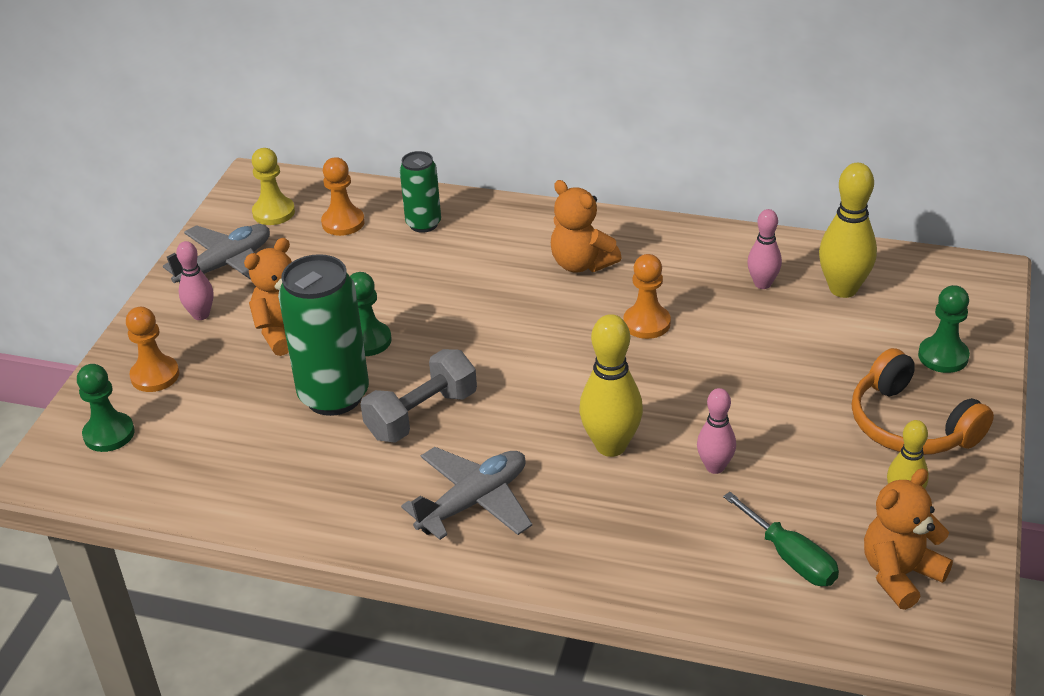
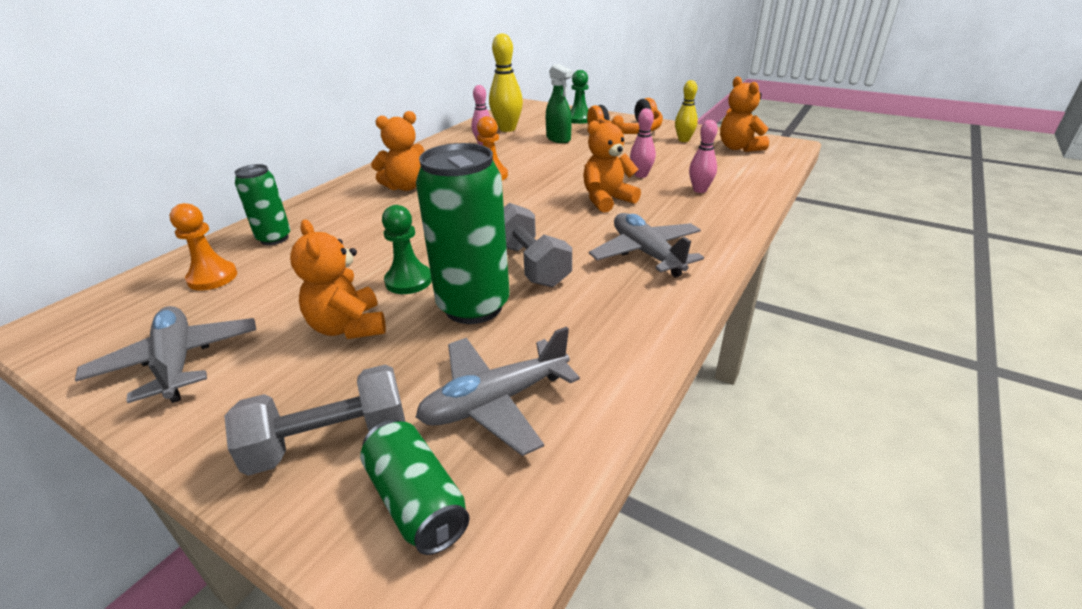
camera: 75 degrees left, 5 degrees down
green pawn [77,364,135,452] -> green can [360,420,470,555]
orange pawn [126,307,179,392] -> grey dumbbell [224,364,406,476]
pink bowling pin [176,241,214,320] -> pink bowling pin moved to [689,120,718,193]
yellow pawn [252,148,295,225] -> none
yellow bowling pin [579,314,643,457] -> orange teddy bear [583,115,641,213]
green screwdriver [723,492,839,586] -> none
none -> grey plane [416,327,580,456]
none -> green spray bottle [546,64,573,143]

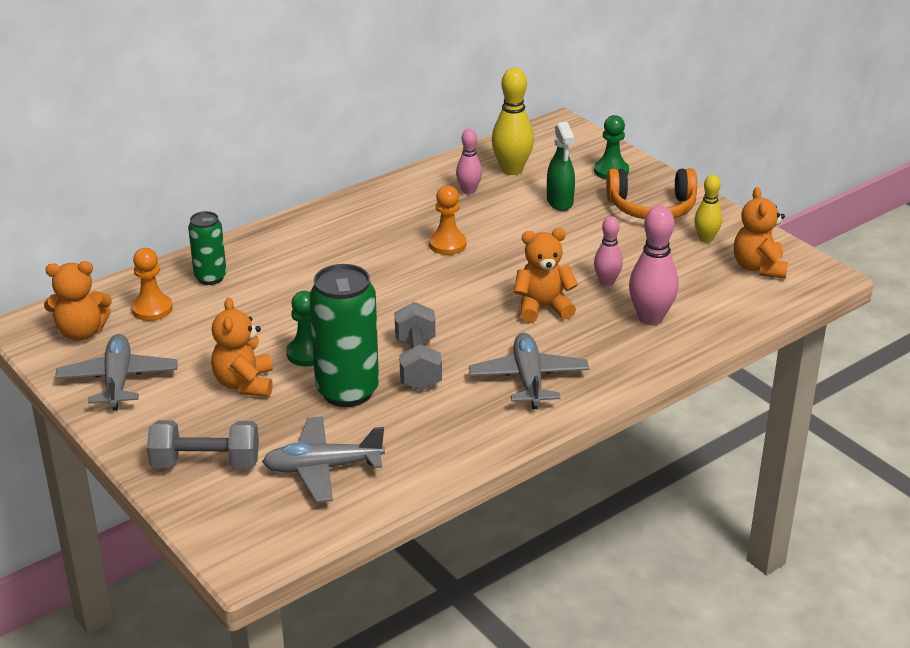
camera: 20 degrees right, 0 degrees up
green can [360,420,470,555] -> none
orange teddy bear [371,111,425,191] -> orange teddy bear moved to [44,261,112,341]
pink bowling pin [689,120,718,193] -> pink bowling pin [629,205,679,325], size x1.64

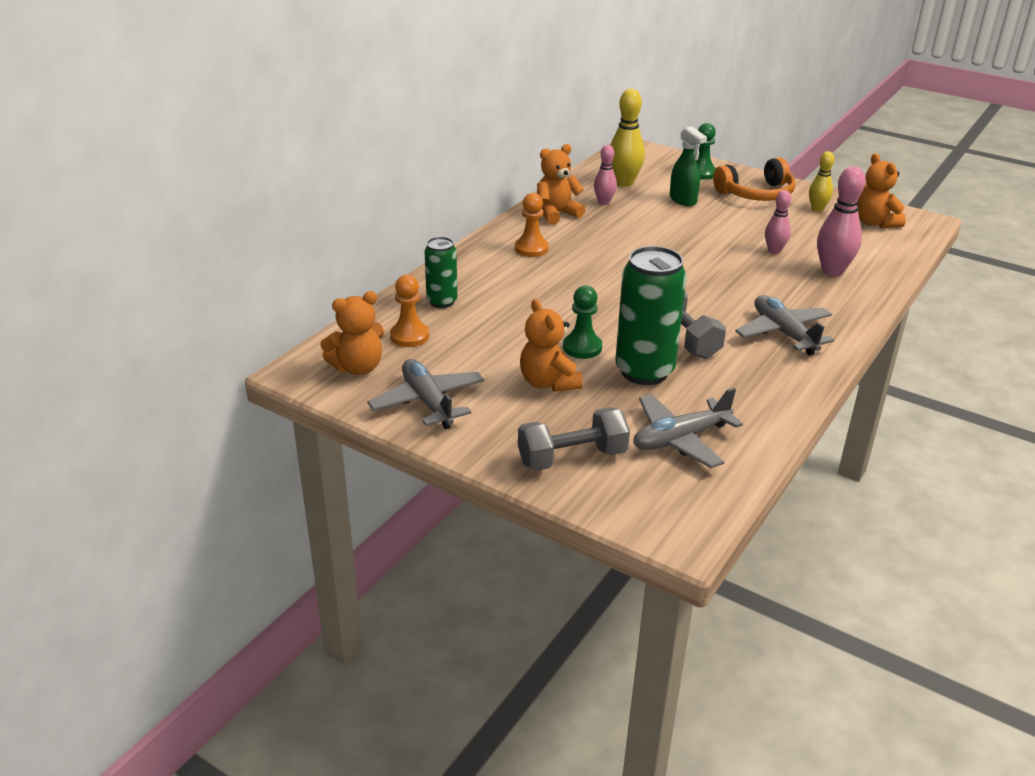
camera: 20 degrees left, 0 degrees up
orange pawn [429,186,467,255] -> orange pawn moved to [515,193,549,257]
orange teddy bear [514,228,578,323] -> orange teddy bear moved to [537,144,586,224]

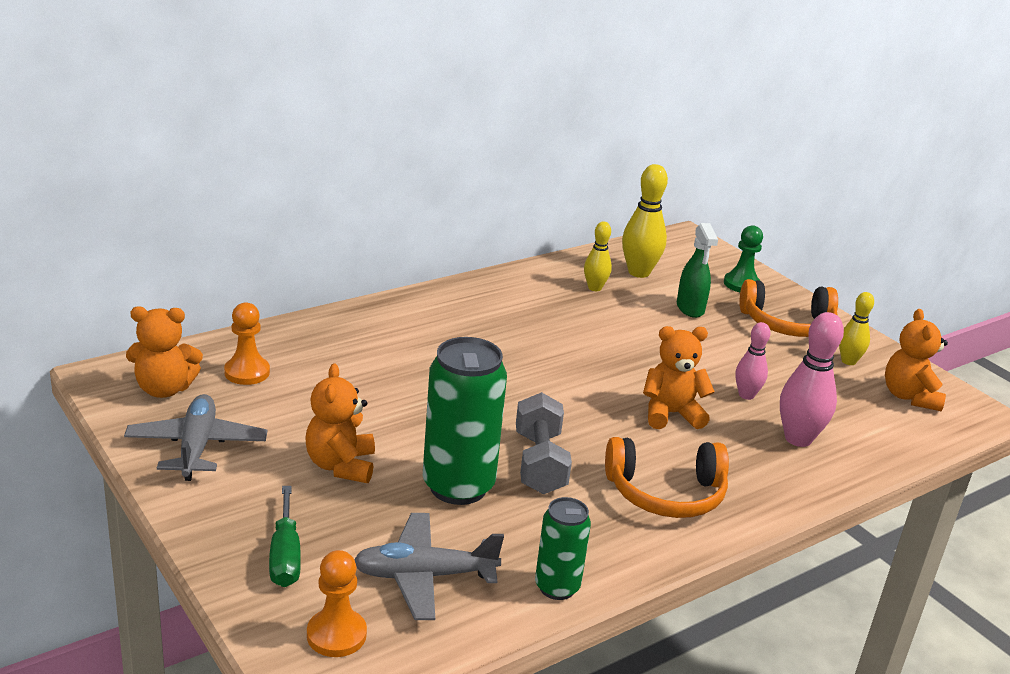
camera: 20 degrees right, 5 degrees down
green can [424,237,457,308] -> green can moved to [535,497,591,600]
orange pawn [515,193,549,257] -> orange pawn moved to [307,550,367,657]
grey dumbbell [518,407,630,471] -> green screwdriver [269,486,301,587]
orange teddy bear [537,144,586,224] -> orange teddy bear moved to [643,326,715,429]
green pawn [563,286,602,359] -> none
pink bowling pin [594,145,617,205] -> yellow bowling pin [584,222,612,291]
grey plane [735,295,834,356] -> orange headphones [605,437,729,518]

